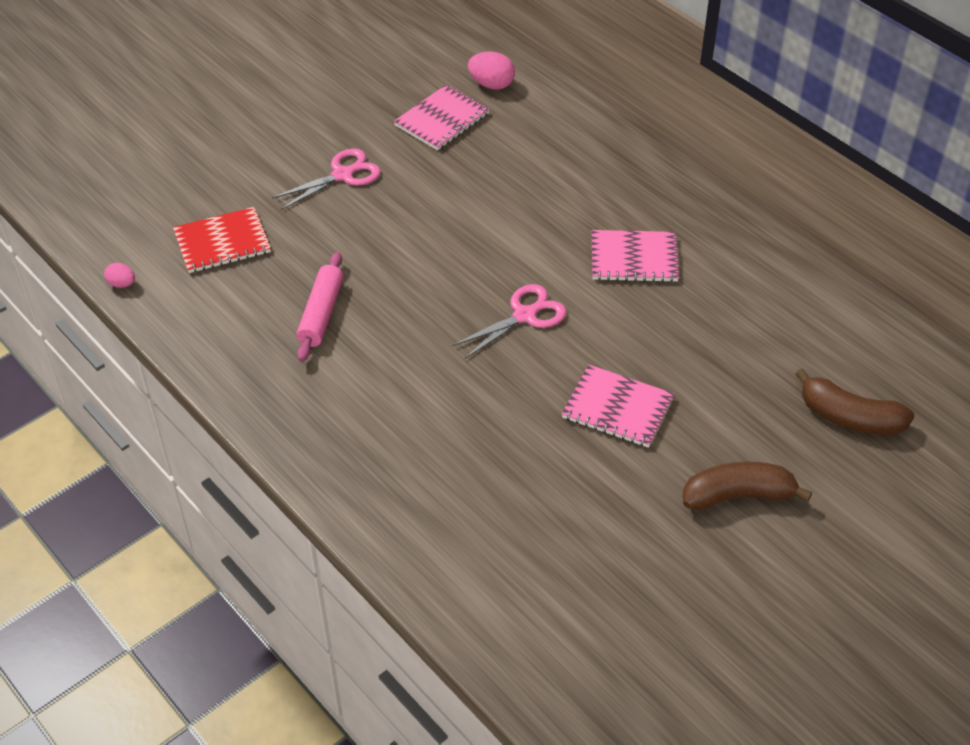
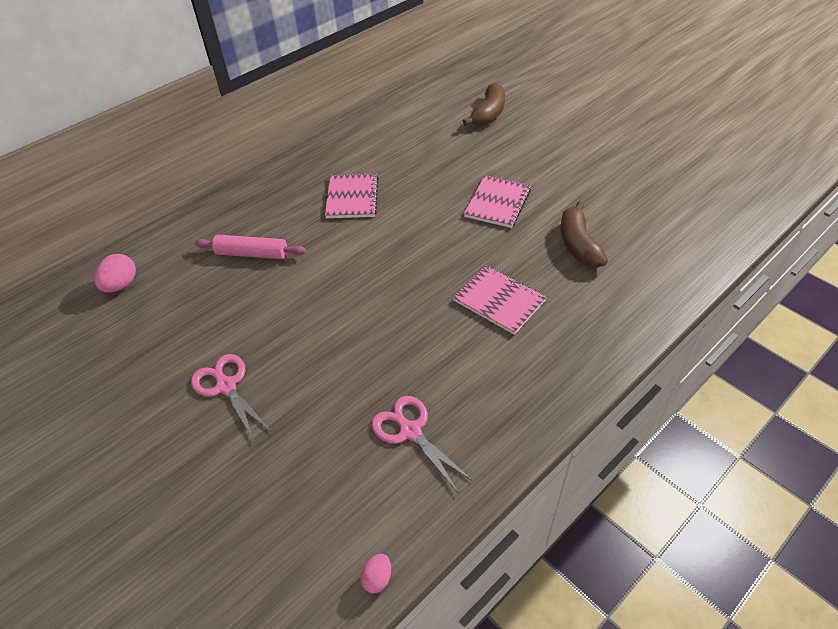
camera: 90 degrees left, 0 degrees up
red notebook [173,207,271,273] -> none
pink rolling pin [296,252,343,362] -> pink rolling pin moved to [195,235,306,259]
pink notebook [394,84,490,151] -> pink notebook moved to [453,265,547,335]
pink scissors [452,284,566,359] -> pink scissors moved to [372,396,474,494]
brown banana [683,461,812,510] -> brown banana moved to [560,201,608,268]

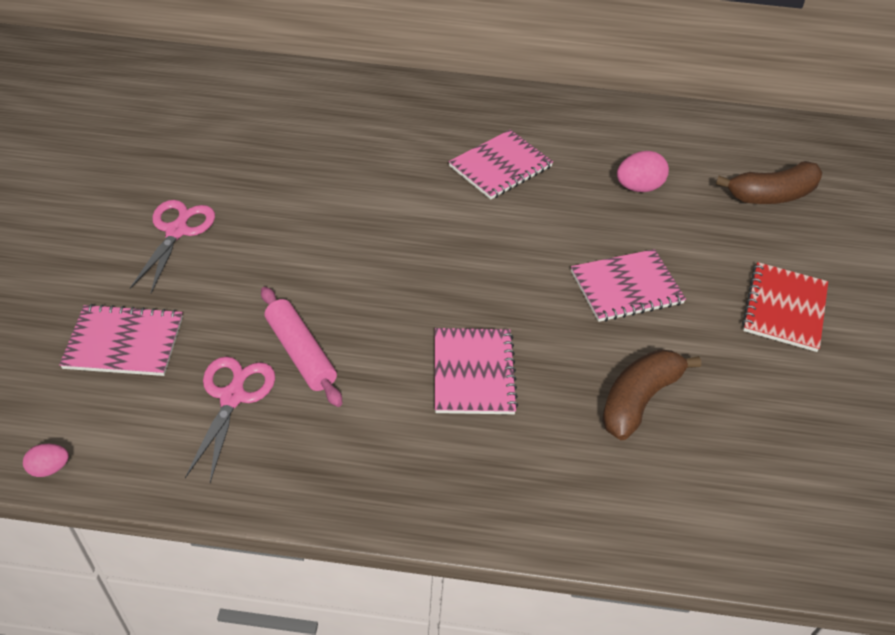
camera: 45 degrees right, 0 degrees up
pink egg [94,254,136,293] -> pink egg moved to [617,151,669,192]
pink rolling pin [195,235,306,259] -> pink rolling pin moved to [261,287,342,407]
none -> pink notebook [59,304,183,376]
none -> red notebook [742,262,828,352]

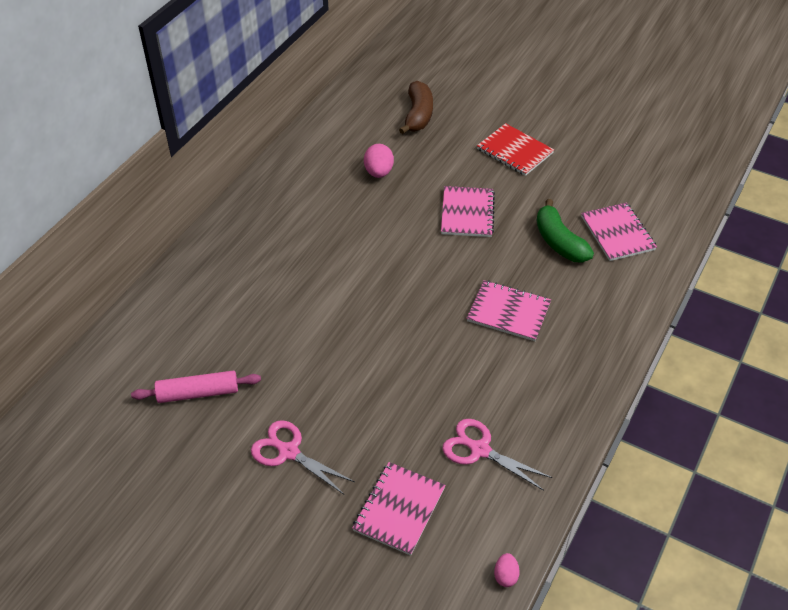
camera: 65 degrees left, 0 degrees up
pink rolling pin [261,287,342,407] -> pink rolling pin moved to [131,370,261,403]
pink notebook [449,129,553,199] -> pink notebook moved to [581,202,657,261]
brown banana [602,349,701,440] -> green banana [536,199,594,263]

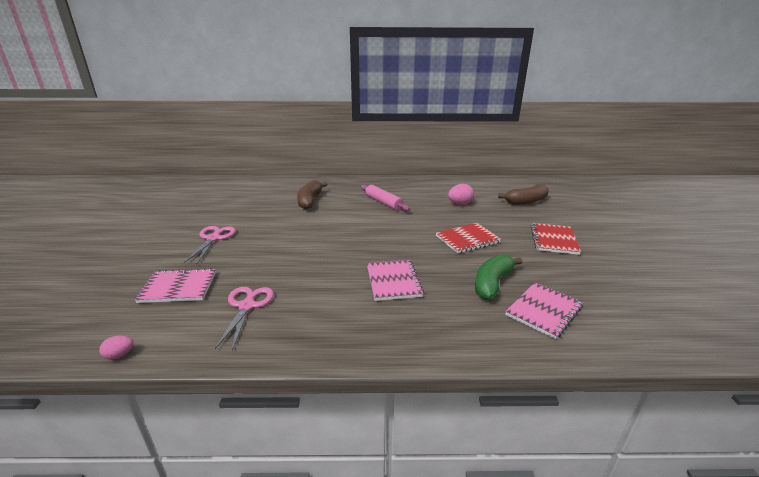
camera: 60 degrees right, 20 degrees down
pink rolling pin [131,370,261,403] -> pink rolling pin moved to [361,185,410,211]
pink notebook [441,186,495,237] -> red notebook [436,223,502,254]
none -> brown banana [297,180,328,210]

